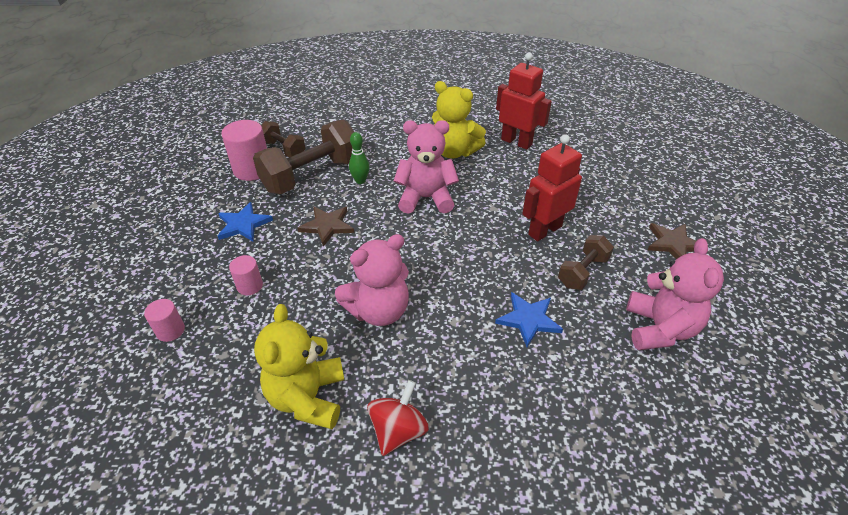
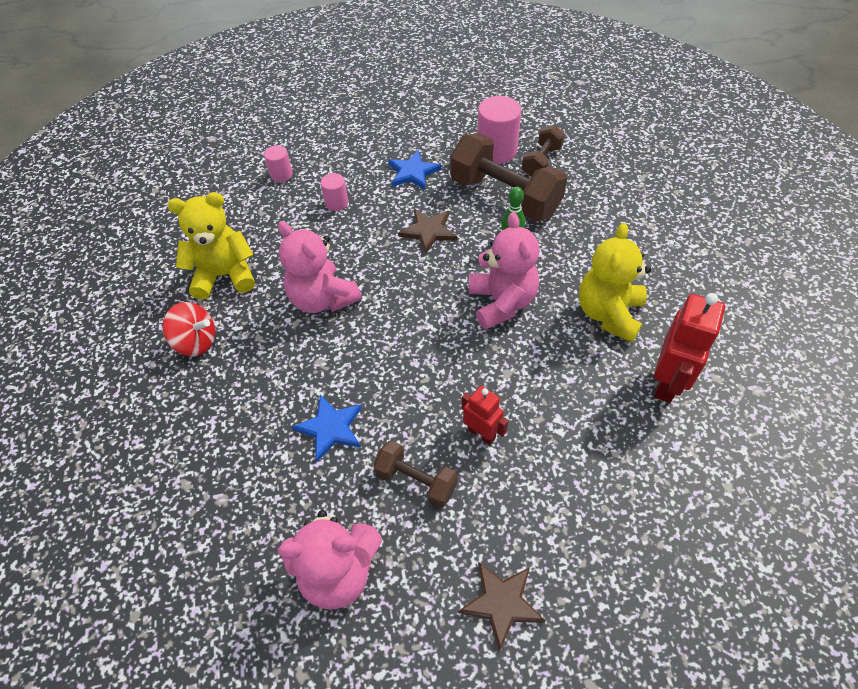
camera: 80 degrees right, 10 degrees up
red robot [522,134,582,241] -> red robot [462,386,508,445], size x0.60

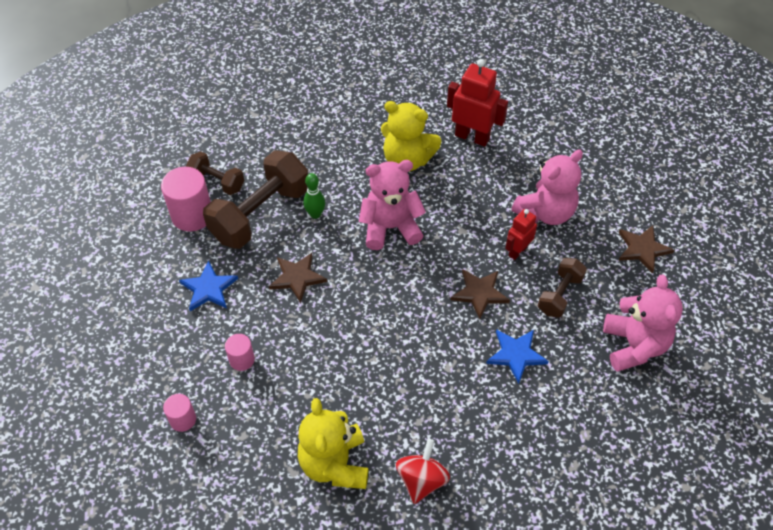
camera: 90 degrees left, 0 degrees up
pink teddy bear [278,221,362,313] -> pink teddy bear moved to [511,149,583,225]
none -> brown star [451,269,510,319]

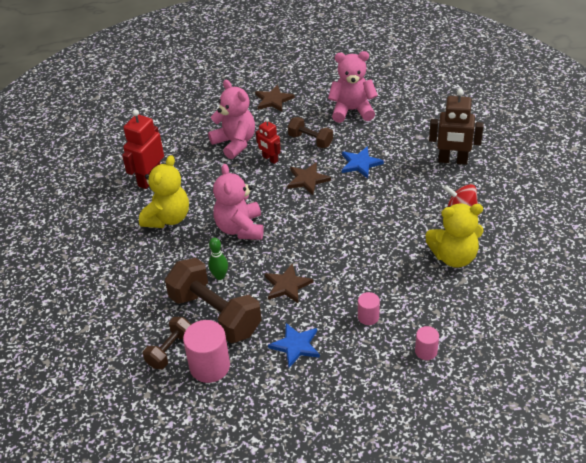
camera: 85 degrees left, 10 degrees down
none -> brown robot [429,89,484,165]

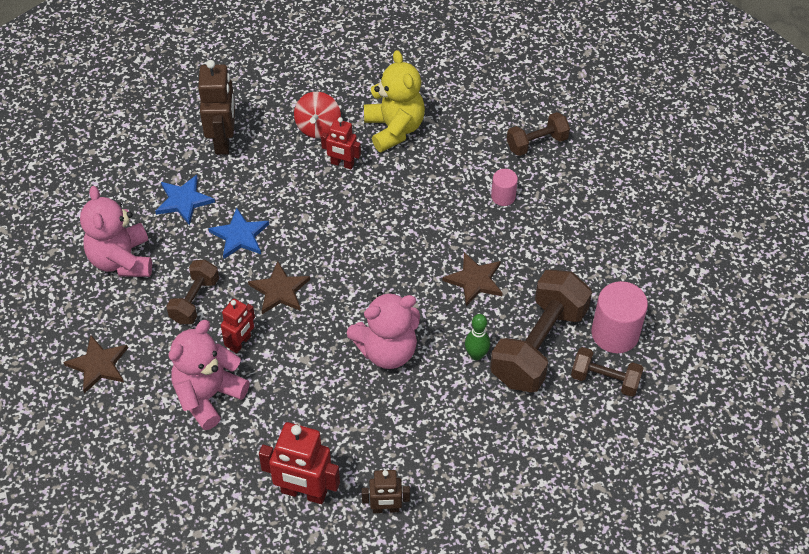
camera: 105 degrees left, 10 degrees up
yellow teddy bear [139,155,189,228] -> none
blue star [268,323,320,368] -> blue star moved to [155,175,215,225]
pink cylinder [415,326,439,360] -> brown dumbbell [507,112,570,156]
none -> red robot [321,117,361,169]
none -> brown robot [362,470,410,513]

